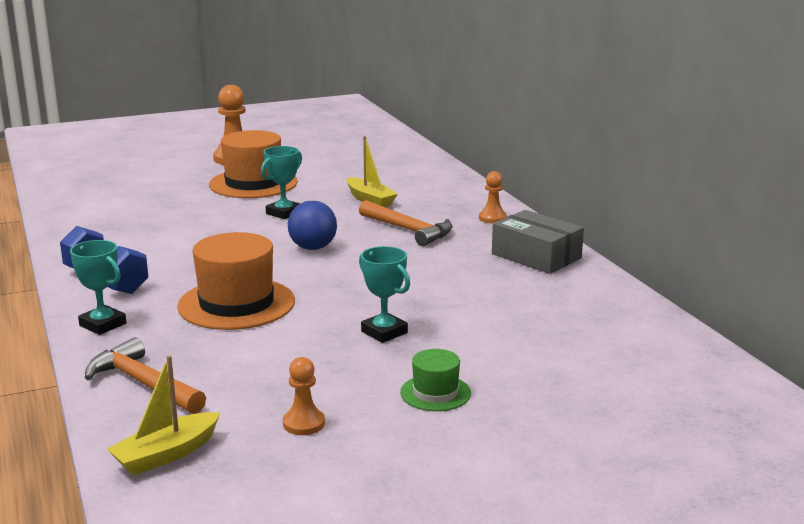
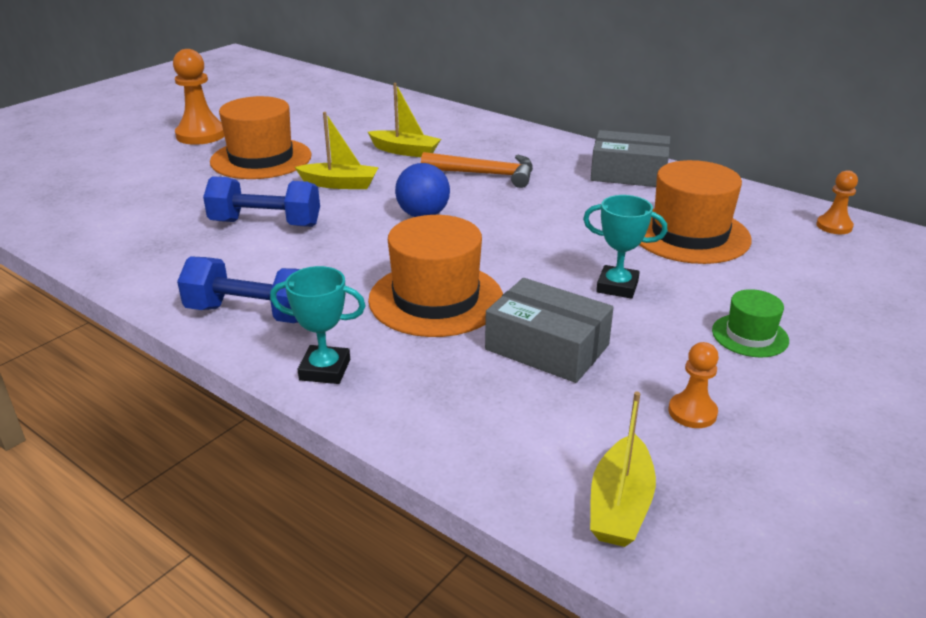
camera: 30 degrees left, 10 degrees up
orange hammer [85,337,206,414] -> none
turquoise trophy [261,146,302,219] -> yellow boat [295,112,379,189]
orange pawn [479,171,507,224] -> orange pawn moved to [816,170,858,234]
none -> blue dumbbell [203,176,320,227]
none -> grey box [485,278,614,383]
none -> orange hat [640,160,752,264]

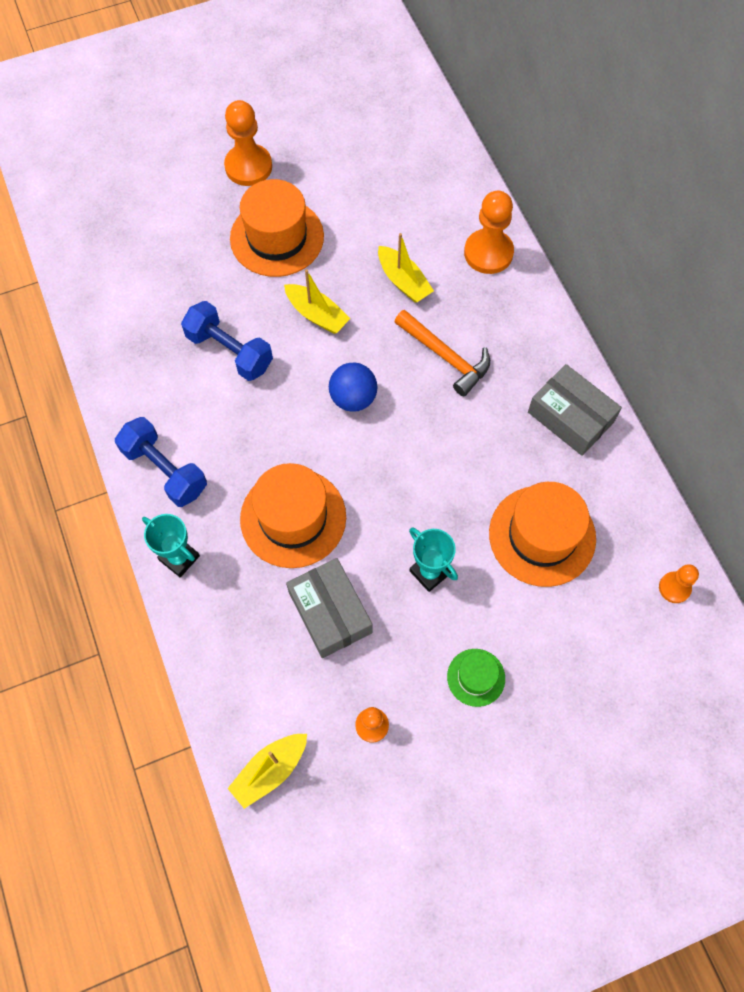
camera: 30 degrees right, 35 degrees up
none -> orange pawn [464,191,514,274]

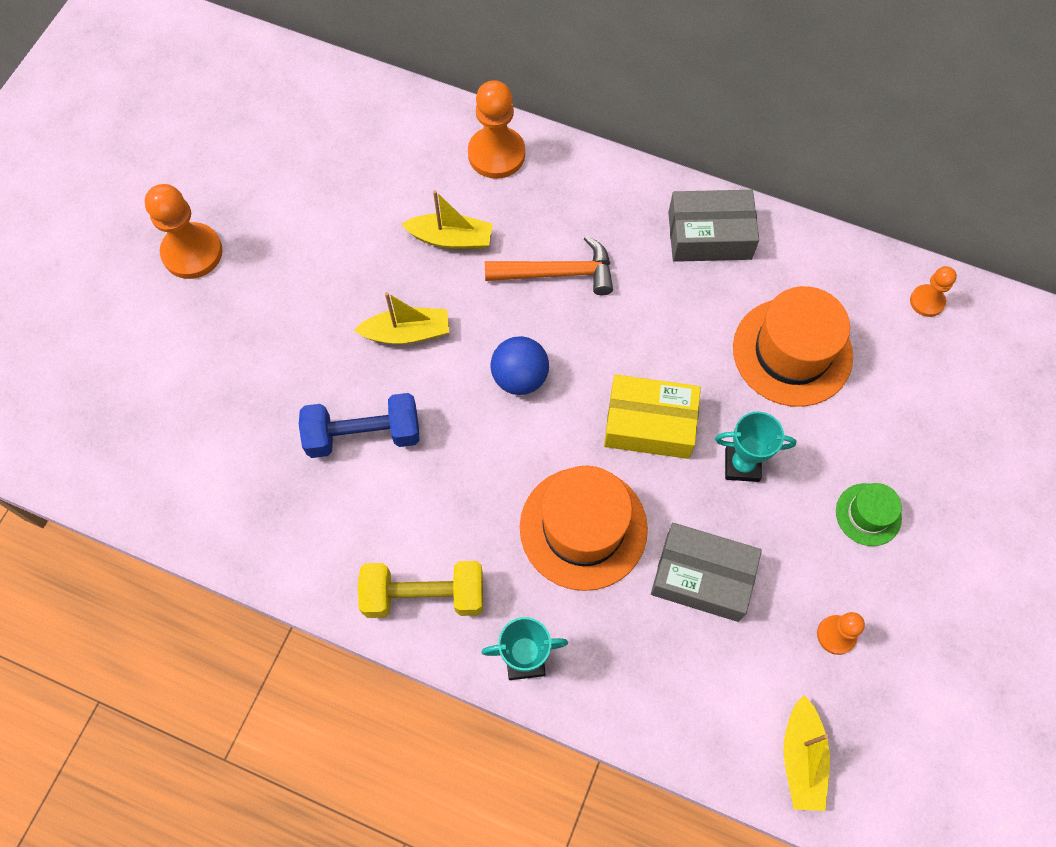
camera: 45 degrees left, 0 degrees up
blue dumbbell [115,417,207,507] -> yellow dumbbell [358,561,483,618]
orange hat [230,179,324,277] -> none
none -> yellow box [604,374,701,459]

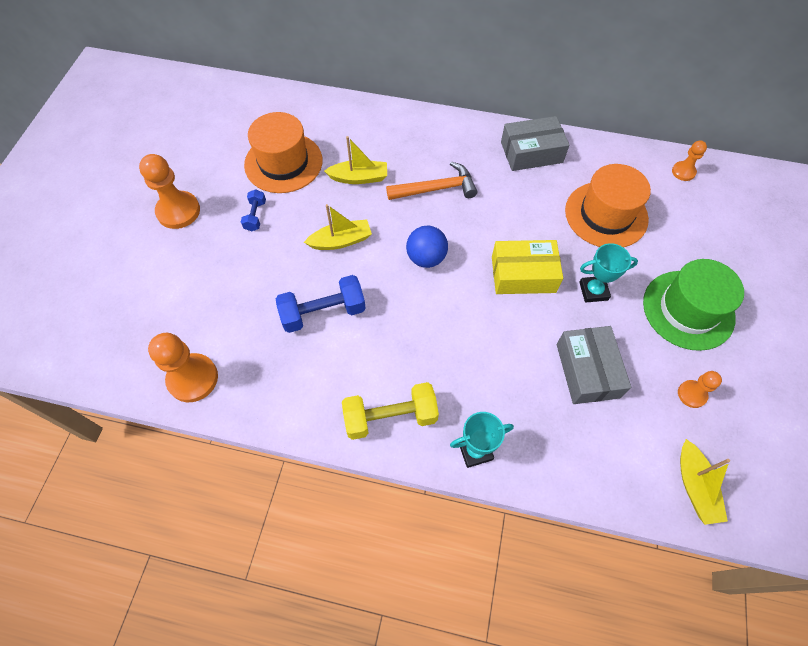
camera: 10 degrees left, 5 degrees down
orange pawn [468,80,525,179] -> orange pawn moved to [148,333,218,402]
orange hat [520,466,648,591] -> orange hat moved to [244,112,322,193]
grey box [651,523,762,622] -> grey box turned 75 degrees clockwise [557,326,631,404]
green hat [836,483,902,546] -> green hat [643,259,744,351], size x1.94
none -> blue dumbbell [241,189,266,231]

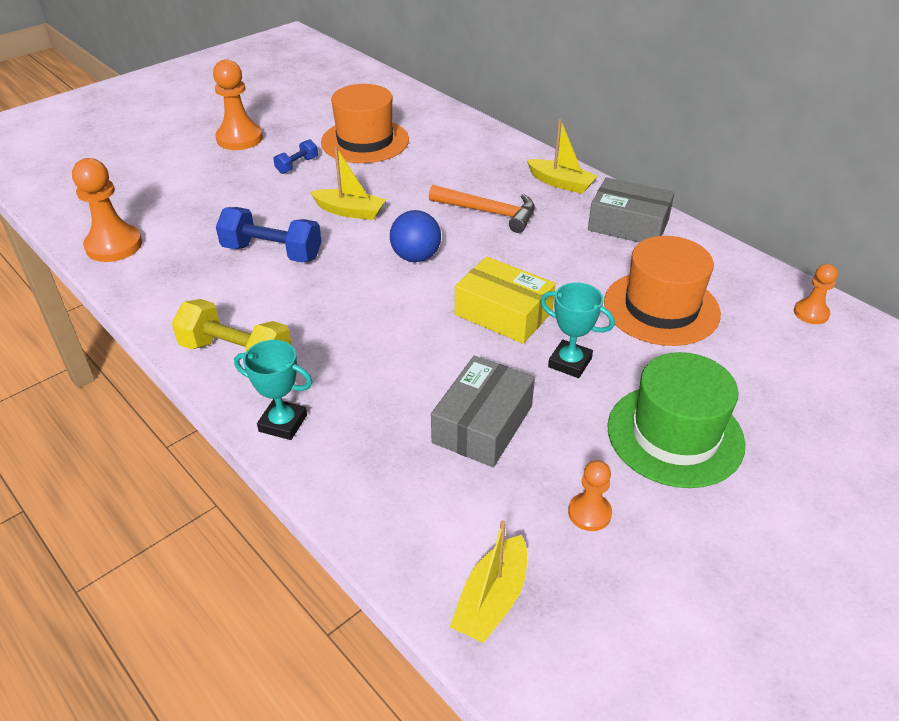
camera: 35 degrees right, 20 degrees down
yellow boat [324,136,387,184] -> yellow boat moved to [527,119,598,194]

